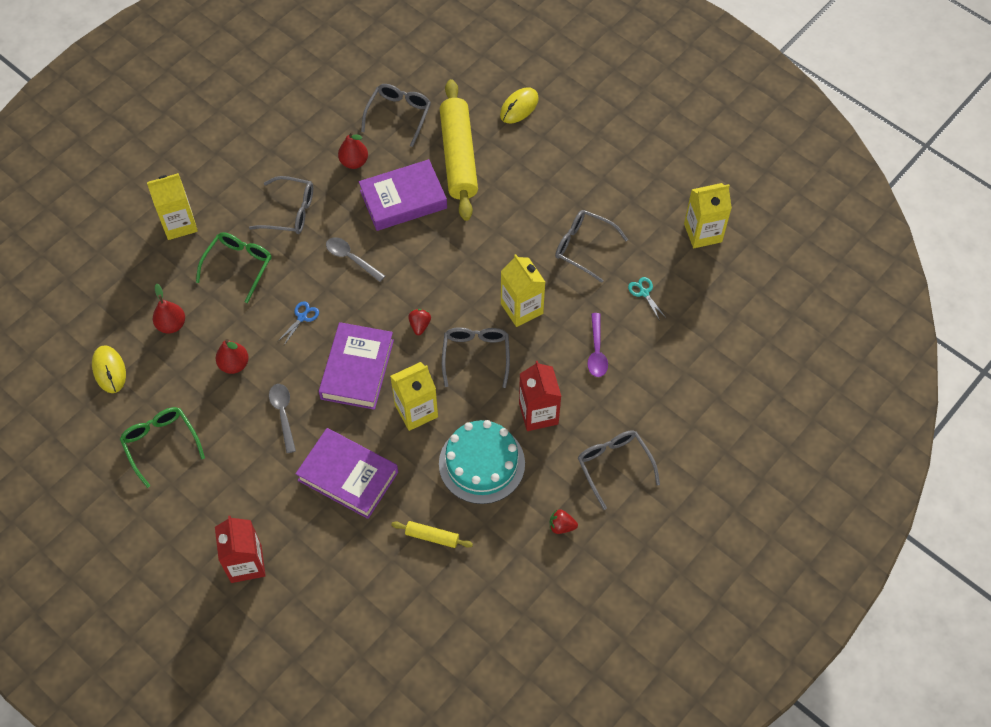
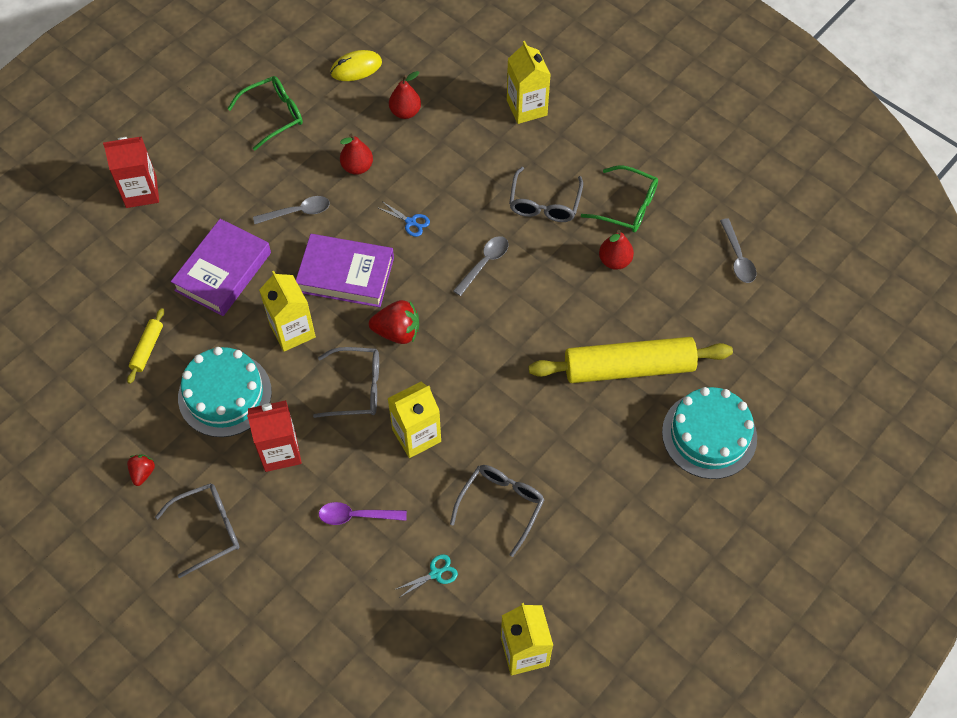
camera: 90 degrees right, 0 degrees up
green glasses [196,232,272,303] -> green glasses moved to [581,165,658,232]
purple book [359,159,447,231] -> none
grey glasses [361,84,431,147] -> none
red strawberry [408,309,431,335] -> red strawberry [369,300,419,344], size x1.72
yellow mouse [500,87,539,123] -> turquoise cake [662,387,757,479]
none -> grey spoon [720,218,756,283]

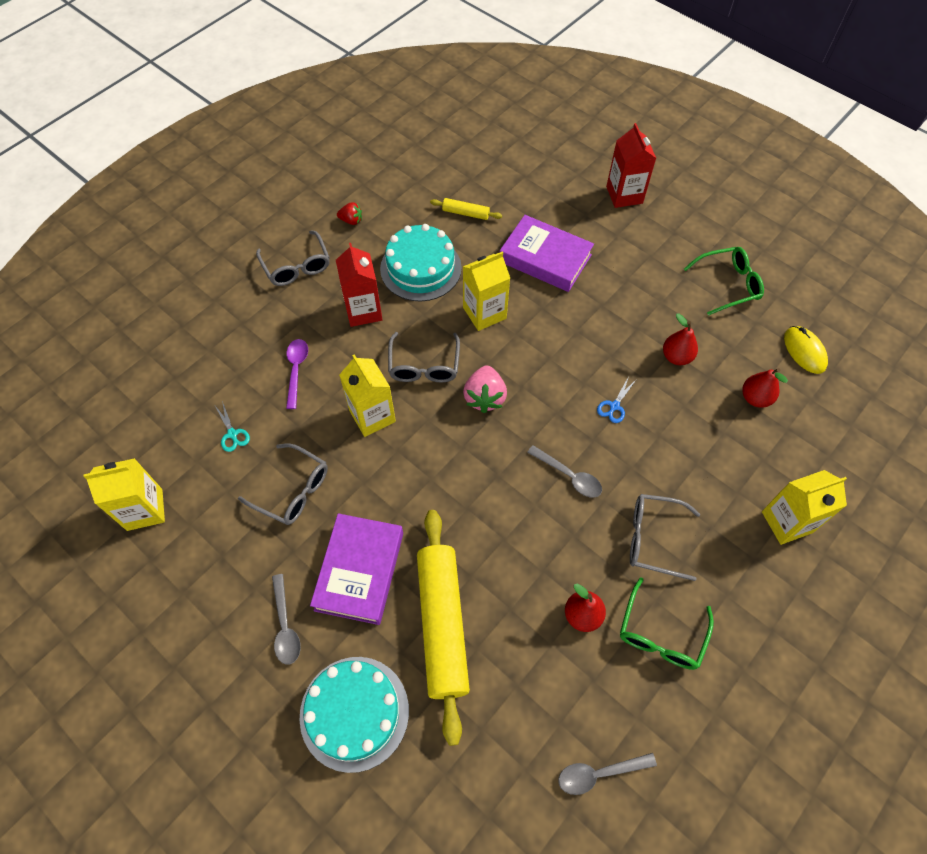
camera: 90 degrees right, 0 degrees up
green glasses [227,76,303,151] -> green glasses turned 75 degrees counterclockwise [684,247,764,316]
grey spoon [253,196,330,224] -> grey spoon moved to [272,574,301,665]
purple book [296,234,394,307] -> purple book moved to [310,513,403,625]
red strawberry [369,300,419,344] -> pink strawberry [463,366,507,413]

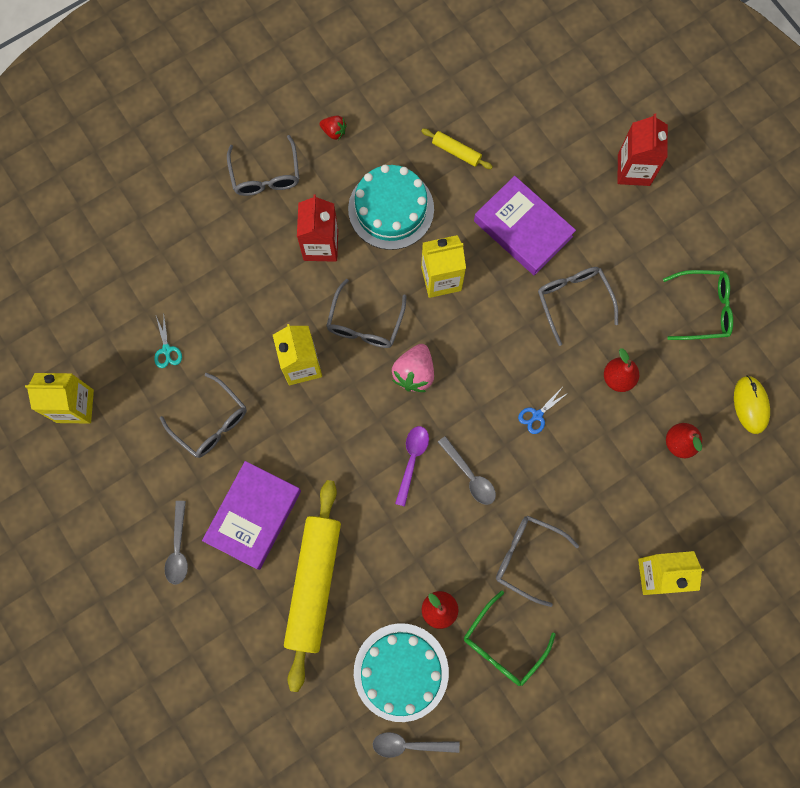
camera: 15 degrees right, 15 degrees up
purple spoon [286,339,308,409] -> purple spoon moved to [395,426,429,506]
turquoise cake [299,657,409,773] -> turquoise cake moved to [354,623,449,722]
none -> grey glasses [538,267,618,346]

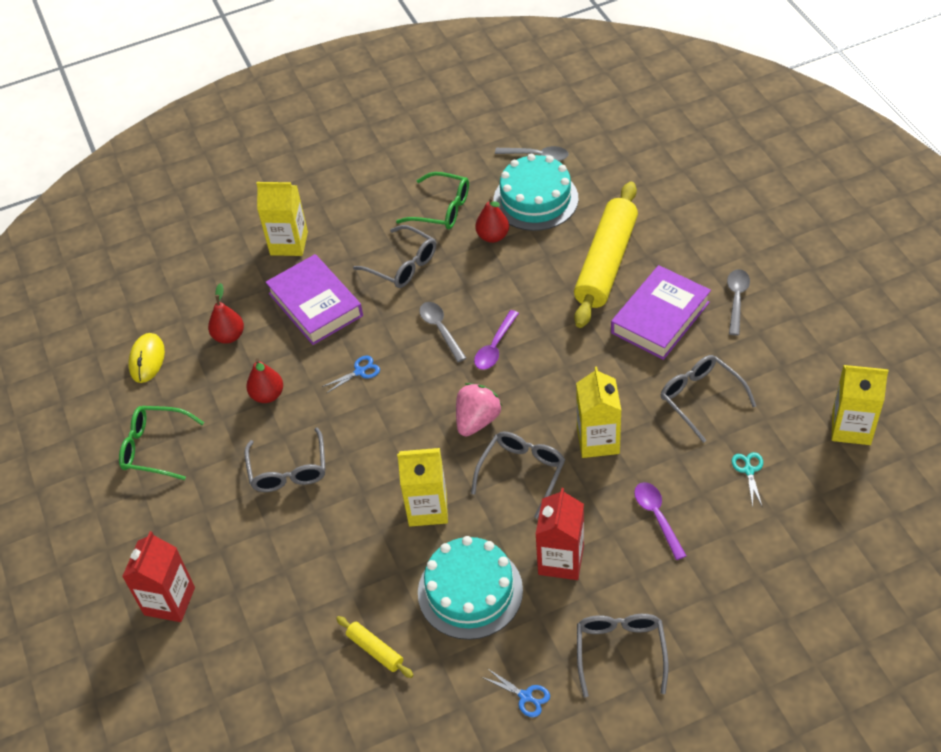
camera: 165 degrees left, 25 degrees down
red strawberry [320,116,347,140] -> blue scissors [482,668,550,717]
green glasses [464,591,556,686] -> green glasses turned 60 degrees clockwise [396,172,469,229]
purple book [474,176,576,275] -> purple book moved to [265,254,363,345]
none -> purple spoon [634,482,686,560]

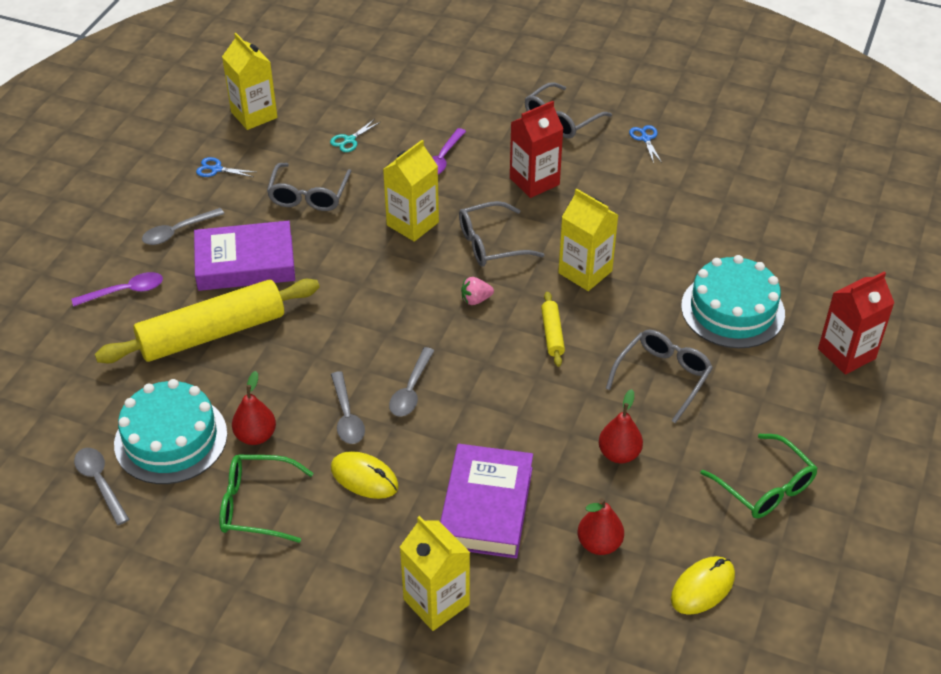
camera: 140 degrees left, 5 degrees down
blue scissors [322,356,380,393] -> blue scissors moved to [196,157,255,177]
yellow rolling pin [336,616,414,678] -> yellow rolling pin moved to [541,292,565,367]
grey glasses [353,225,436,288] -> yellow mouse [331,451,399,499]
green glasses [396,172,469,229] -> green glasses turned 60 degrees counterclockwise [220,455,313,543]
turquoise cake [418,536,523,640] -> turquoise cake moved to [681,255,785,348]
pink strawberry [456,383,502,436] -> pink strawberry [461,277,494,305], size x0.58
purple spoon [474,310,519,370] -> purple spoon moved to [72,272,163,307]
none -> grey spoon [331,371,365,444]

